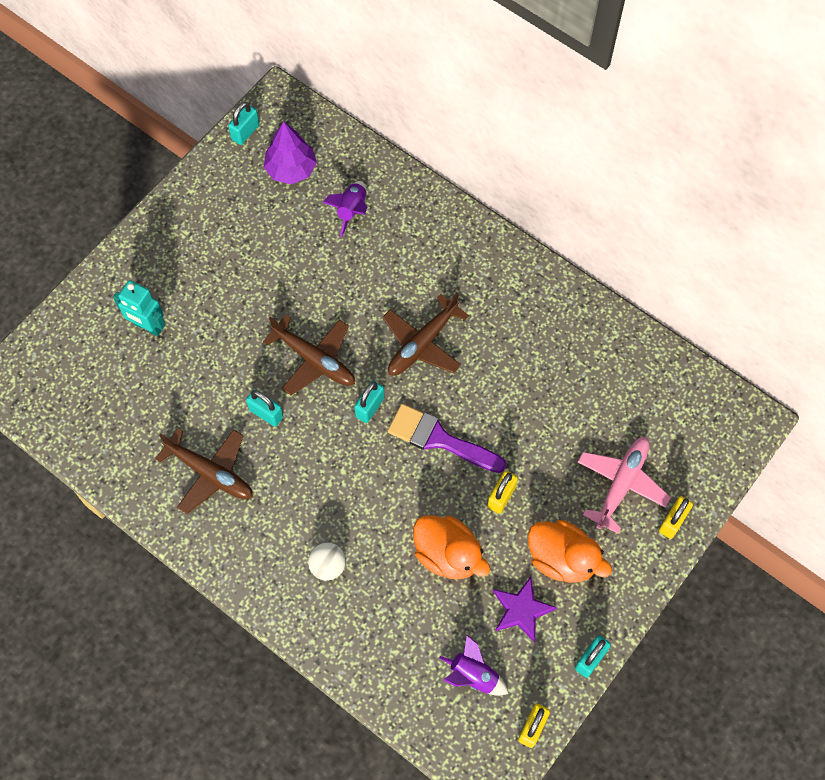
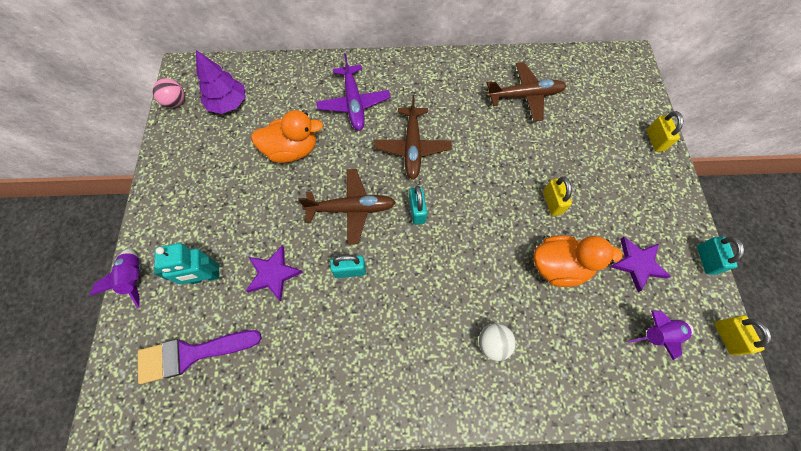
camera: 40 degrees left, 0 degrees up
brown plane [155,428,253,514] -> brown plane moved to [486,62,567,121]
turquoise padlock [228,102,259,145] -> pink ball [153,78,185,108]
purple rocket [322,181,367,237] -> purple rocket moved to [90,248,141,308]
purple brush [388,404,506,473] -> purple brush moved to [138,330,262,384]
orange duck [528,520,612,583] -> orange duck moved to [251,110,323,163]
pink plane [578,437,671,534] -> none
none -> purple star [246,245,303,301]
none -> purple plane [316,53,390,131]

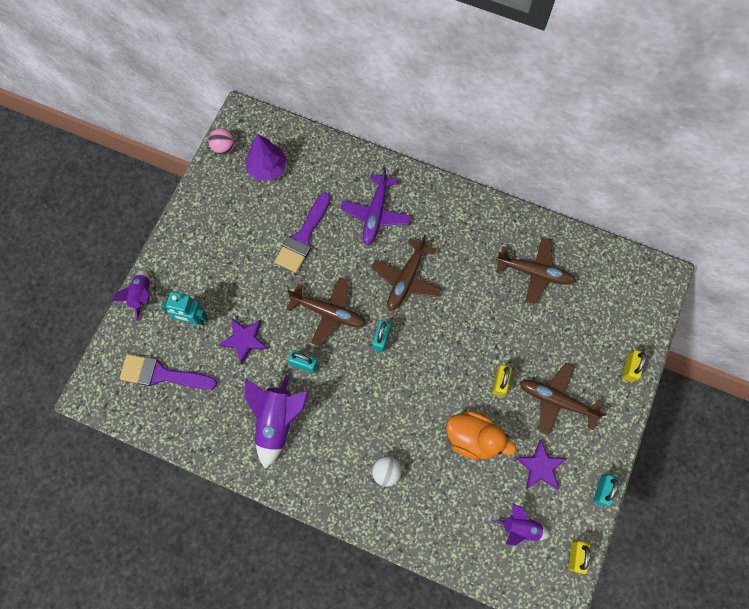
camera: 25 degrees right, 5 degrees up
orange duck [251,110,323,163] -> purple brush [275,192,331,273]
none -> purple rocket [245,375,309,469]
none -> brown plane [520,363,606,436]

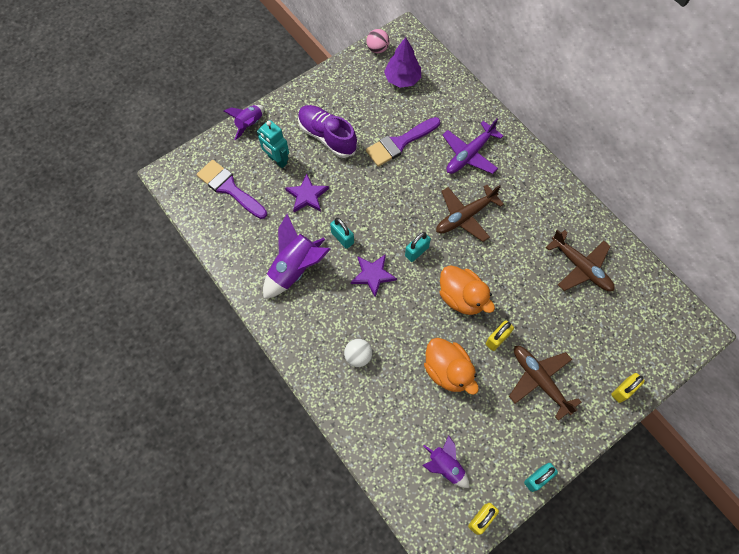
camera: 30 degrees right, 5 degrees down
brown plane [286,277,366,346] -> none
purple star [516,440,566,489] -> purple star moved to [351,254,397,297]
none -> purple shoe [298,105,358,158]
none -> orange duck [439,265,495,315]

